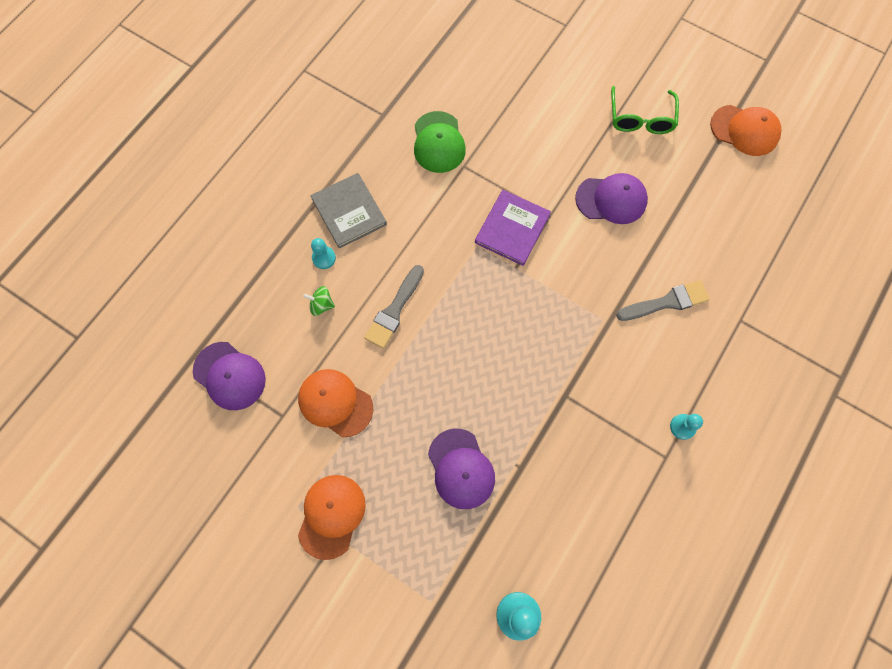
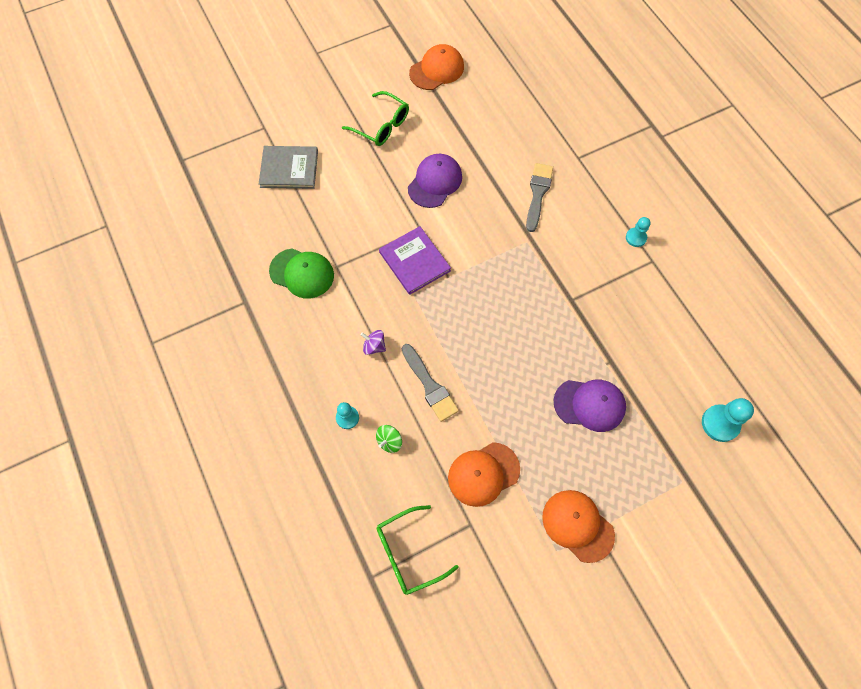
camera: 60 degrees left, 5 degrees down
purple cap [193,342,266,410] -> green glasses [377,505,459,595]
grey book [310,173,387,248] -> grey book moved to [259,146,318,189]
none -> purple spinning top [360,330,386,355]

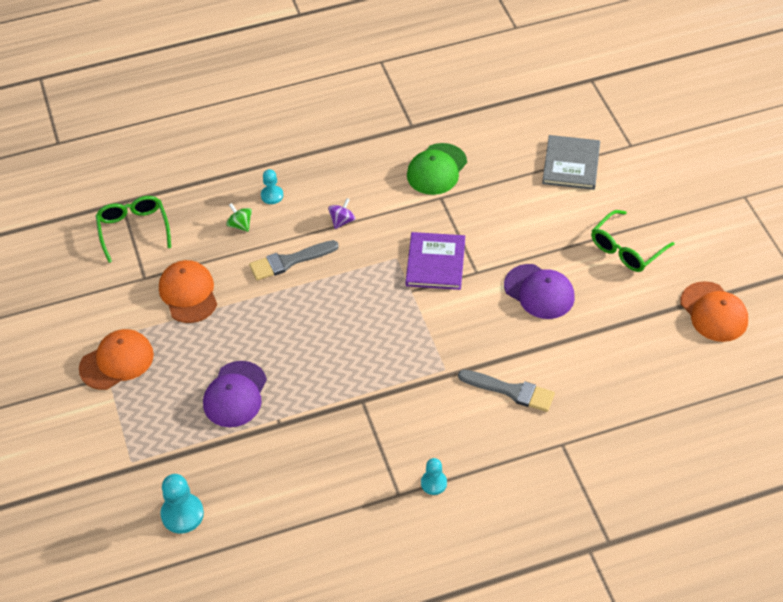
camera: 100 degrees right, 15 degrees down
purple book [379,226,451,295] -> purple book turned 60 degrees counterclockwise [406,232,465,290]

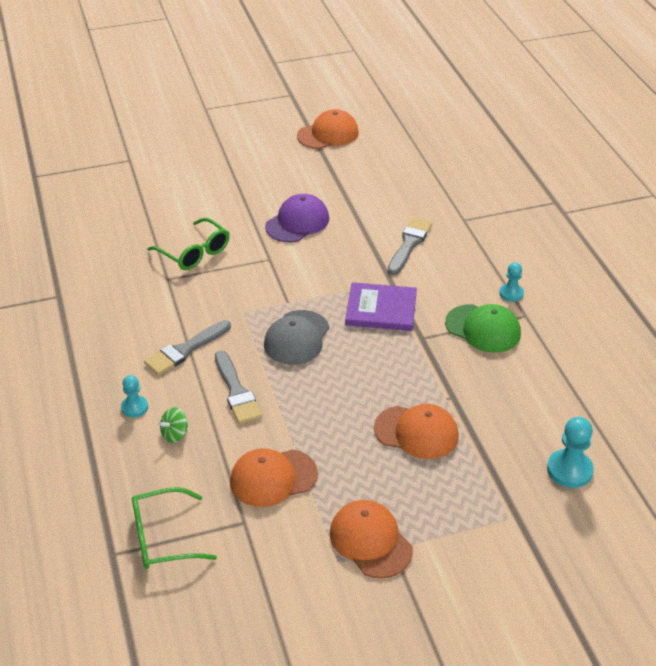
camera: 90 degrees left, 10 degrees down
purple cap [203,361,267,427] -> orange cap [374,404,459,459]
purple spinning top [328,198,355,229] -> grey brush [144,320,231,375]
purple book [406,232,465,290] -> purple book moved to [345,282,417,331]
green cap [407,143,467,195] -> green cap moved to [445,304,521,353]
grey book [542,135,600,190] -> none
green glasses [591,210,675,272] -> green glasses moved to [147,218,230,270]
none -> grey cap [264,310,329,365]

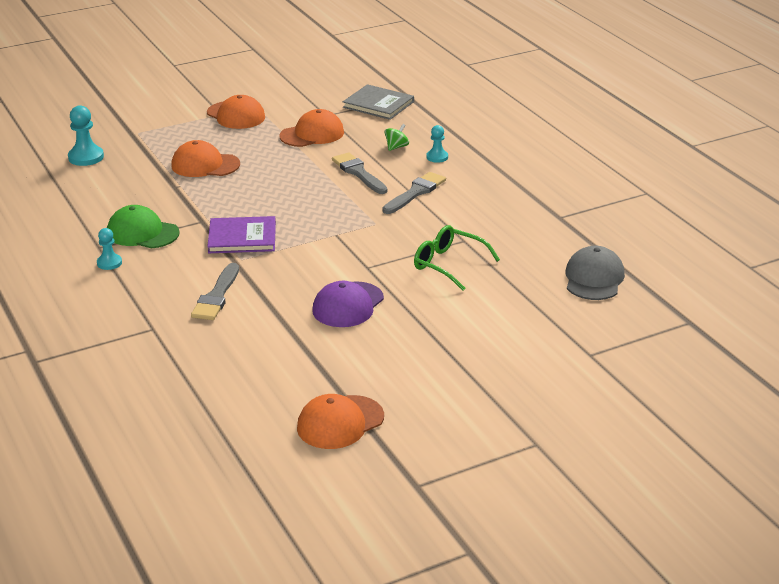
camera: 170 degrees right, 10 degrees down
green glasses [132,487,217,569] -> grey book [343,84,414,120]
grey cap [264,310,329,365] -> grey cap moved to [566,246,625,300]

